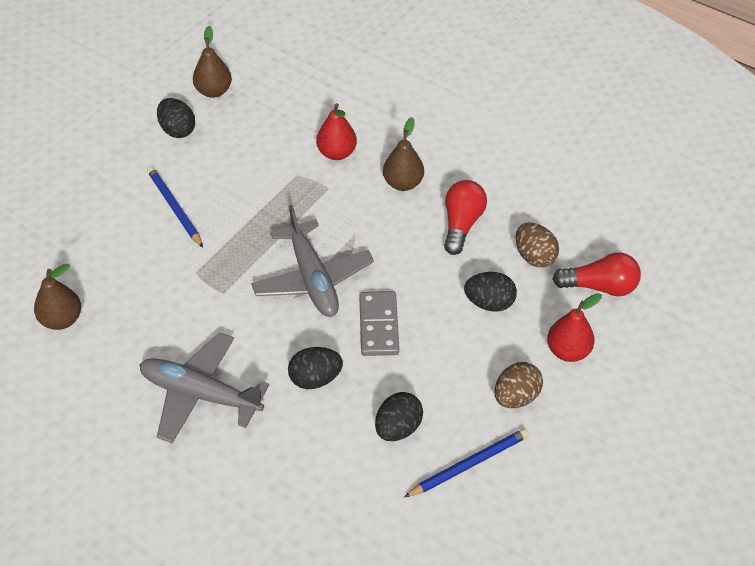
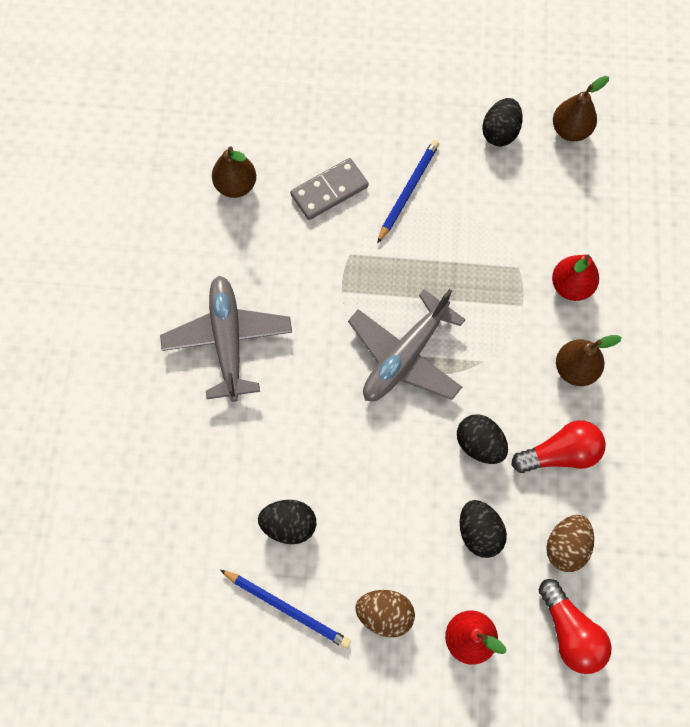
camera: 60 degrees right, 20 degrees up
black egg [288,347,343,389] -> black egg moved to [457,414,508,464]
grey domino [359,291,399,356] -> grey domino moved to [290,158,369,220]

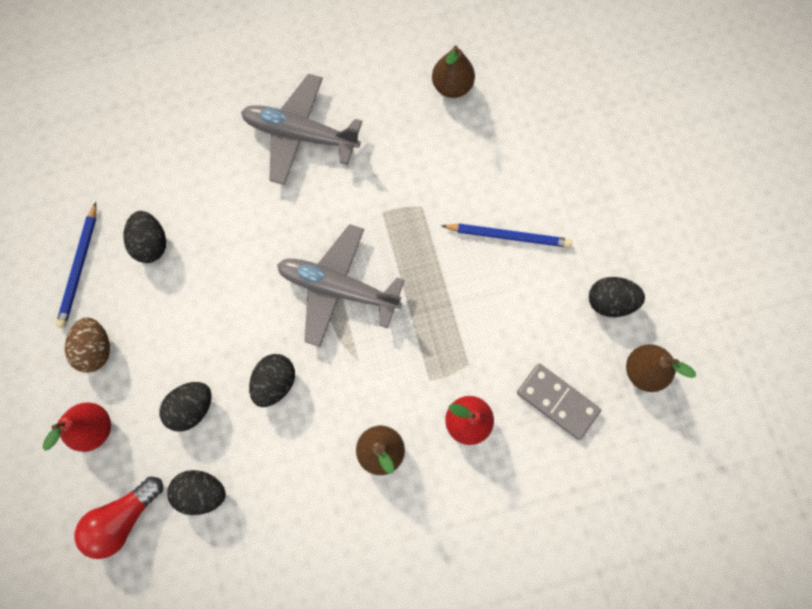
camera: 70 degrees right, 5 degrees up
grey plane [160,276,292,402] -> grey plane turned 135 degrees counterclockwise [241,74,362,185]
grey domino [290,158,369,220] -> grey domino moved to [517,364,601,440]
red light bulb [511,420,606,473] -> none
brown egg [546,515,594,572] -> black egg [167,470,226,515]

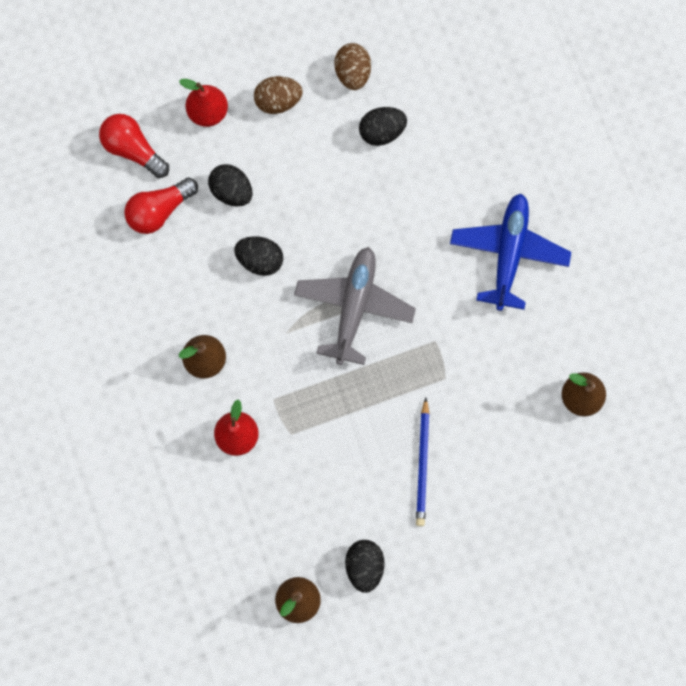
camera: 85 degrees right, 0 degrees up
blue pencil [56,202,97,328] -> brown egg [334,43,371,90]
black egg [167,470,226,515] -> red light bulb [124,178,198,234]
grey plane [241,74,362,185] -> blue plane [450,194,571,311]
grey domino [517,364,601,440] -> none

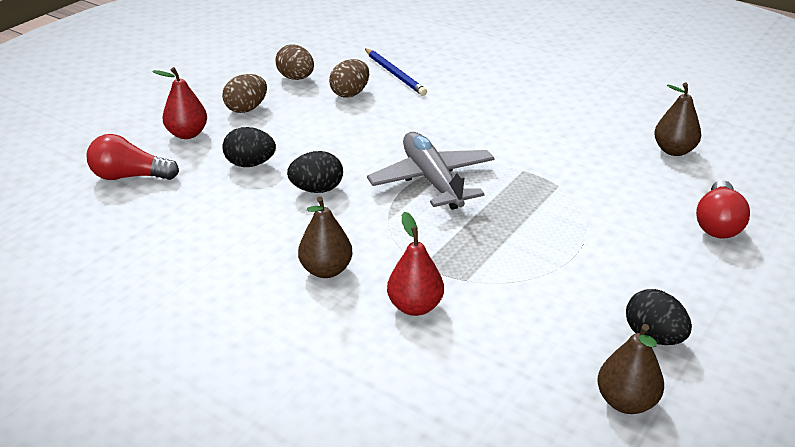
camera: 35 degrees left, 40 degrees down
red light bulb [124,178,198,234] -> red light bulb moved to [696,180,750,239]
black egg [359,107,407,146] -> brown egg [329,59,369,97]
blue pencil [416,398,429,526] -> blue pencil moved to [365,49,427,96]
blue plane [450,194,571,311] -> none

